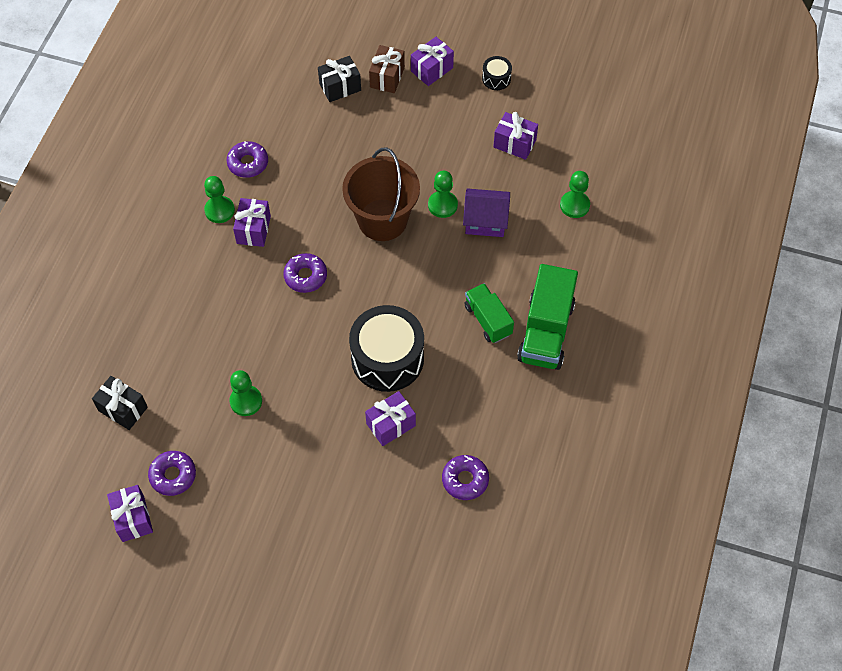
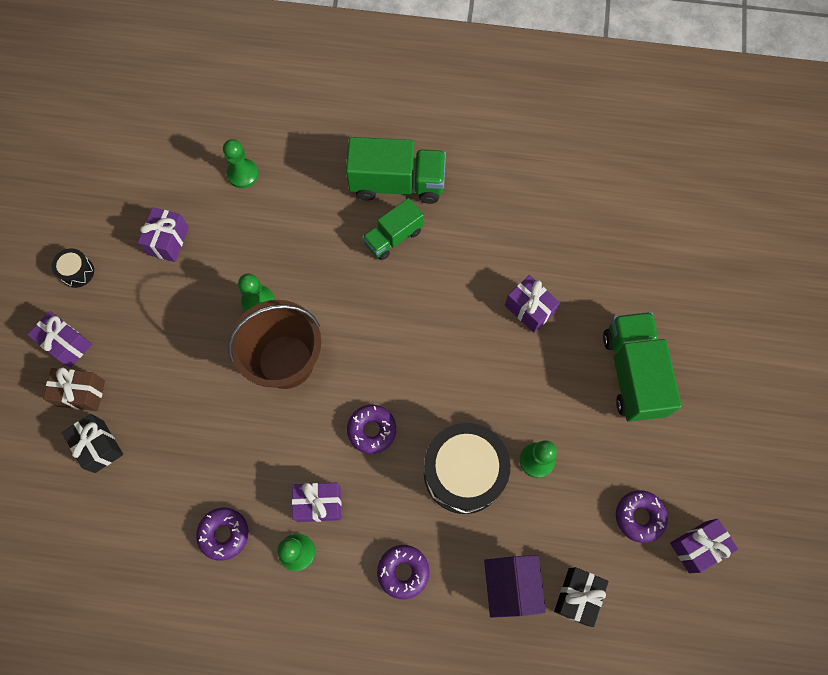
camera: 100 degrees left, 10 degrees up
black drum [349,305,424,392] -> black drum moved to [424,423,510,514]
purple donut [442,455,489,500] -> purple donut moved to [377,545,429,599]
purple house [463,188,510,237] -> purple house moved to [484,555,546,618]
none -> green truck [603,312,682,422]

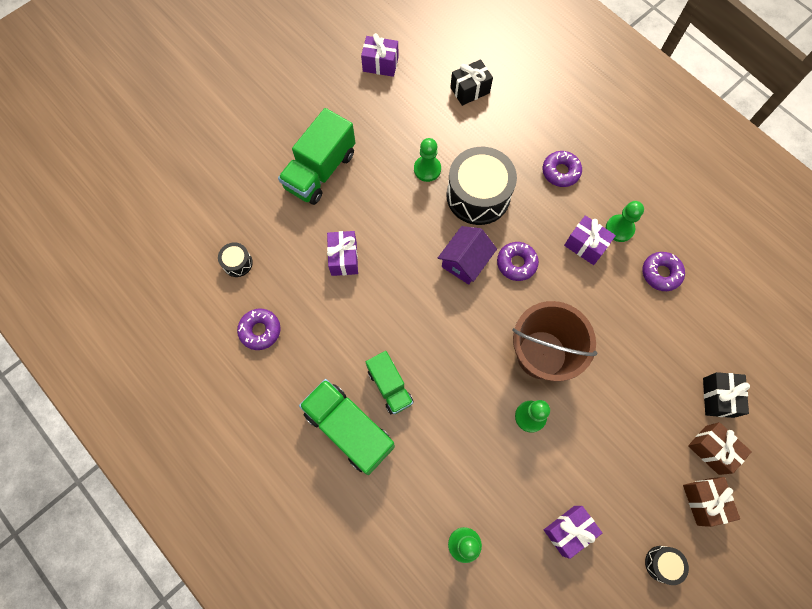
camera: 140 degrees left, 0 degrees up
purple gift [27,311,92,368] -> brown gift [683,477,740,527]
green truck [362,198,424,260] -> green truck turned 60 degrees clockwise [366,351,413,414]
purple house [484,555,546,618] -> purple house moved to [438,226,497,285]
purple donut [616,490,668,543] -> purple donut moved to [237,309,281,350]
none -> black drum [218,242,253,277]

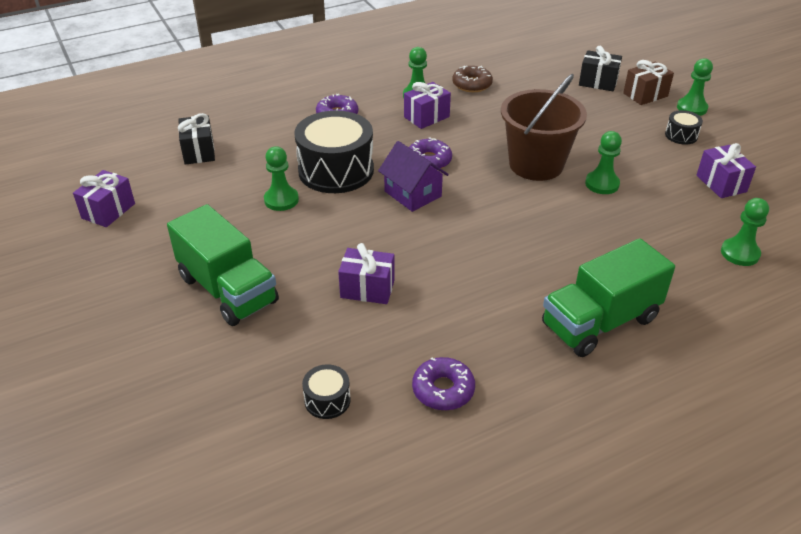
camera: 75 degrees left, 30 degrees down
green truck [366,351,413,414] -> none
purple donut [642,252,685,291] -> brown donut [452,66,493,92]
black drum [645,546,689,585] -> black drum moved to [665,110,703,145]
brown gift [683,477,740,527] -> green pawn [677,58,713,116]

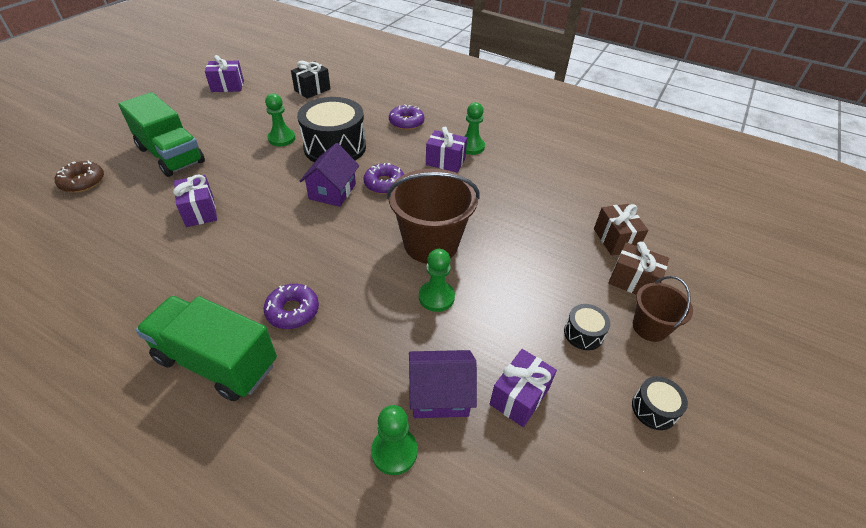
camera: 55 degrees right, 5 degrees up
green truck [167,204,279,326] -> green truck turned 60 degrees counterclockwise [118,92,205,177]
black drum [302,364,351,419] -> black drum moved to [632,376,688,430]
purple donut [412,357,475,410] -> purple donut moved to [264,284,319,329]
brown donut [452,66,493,92] -> brown donut moved to [55,160,104,193]
black gift [579,46,622,91] -> brown gift [594,204,648,256]
green pawn [677,58,713,116] -> brown bucket [633,276,693,342]
none -> purple house [409,350,477,418]

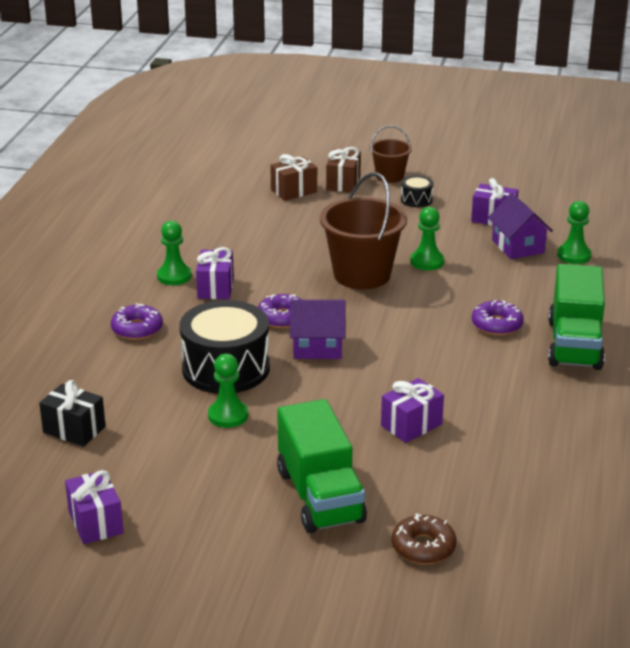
camera: 105 degrees left, 15 degrees down
green truck [118,92,205,177] -> green truck turned 135 degrees clockwise [277,399,367,533]
black drum [632,376,688,430] -> none

